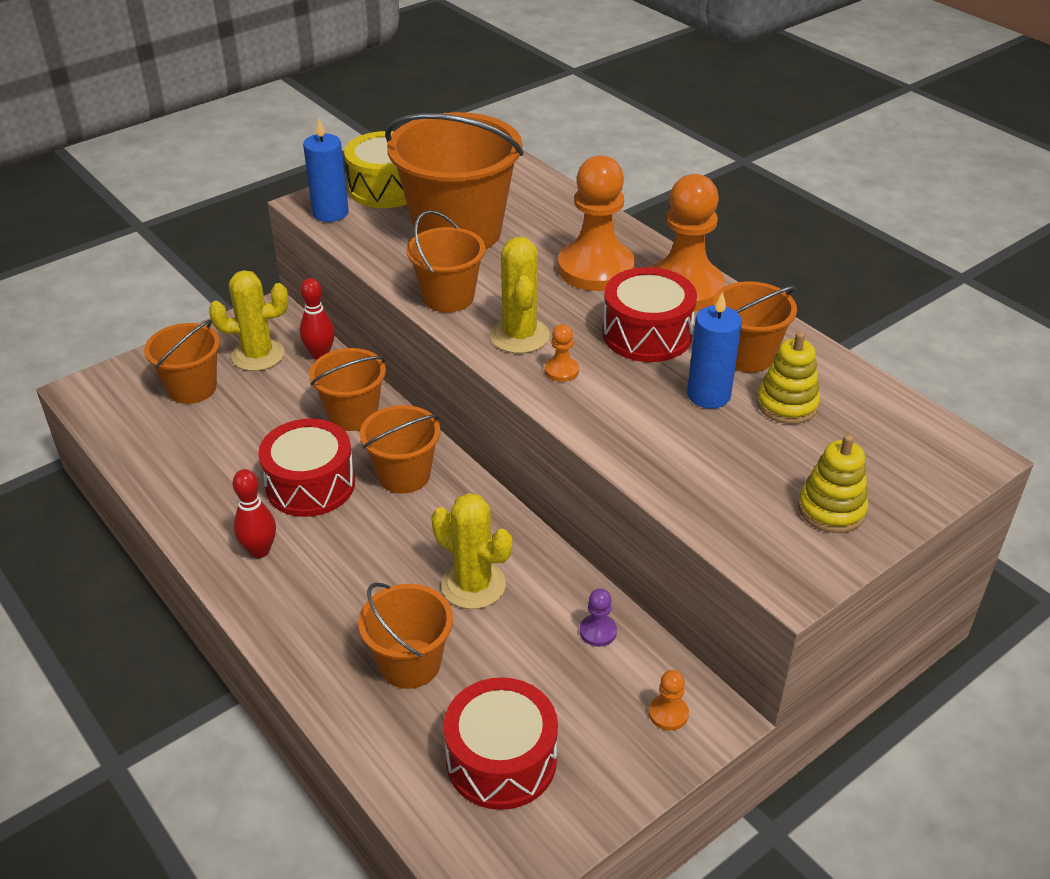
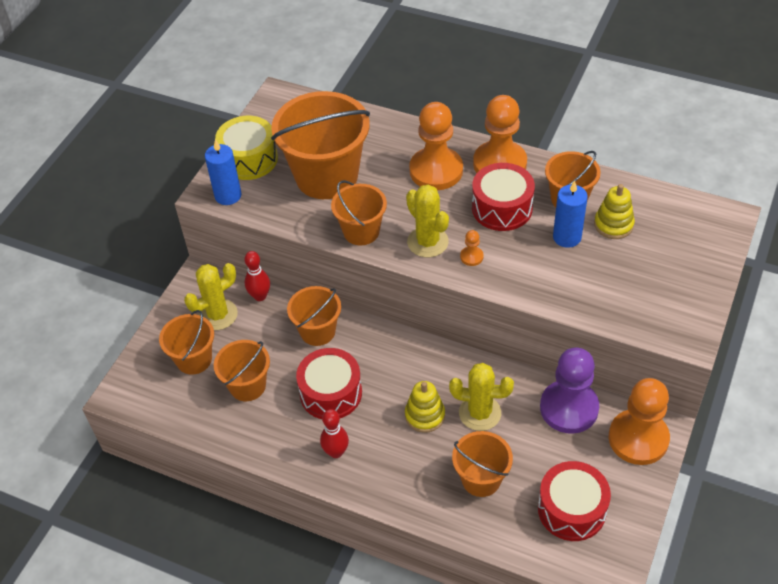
camera: 25 degrees left, 10 degrees up
orange bucket [360,405,440,494] -> orange bucket moved to [214,340,270,401]
purple pawn [580,589,617,647] -> purple pawn [540,347,599,434], size x2.46
orange pawn [649,670,689,731] -> orange pawn [609,378,670,465], size x2.46
yellow stacking toy [798,434,869,533] -> yellow stacking toy moved to [405,381,445,433]

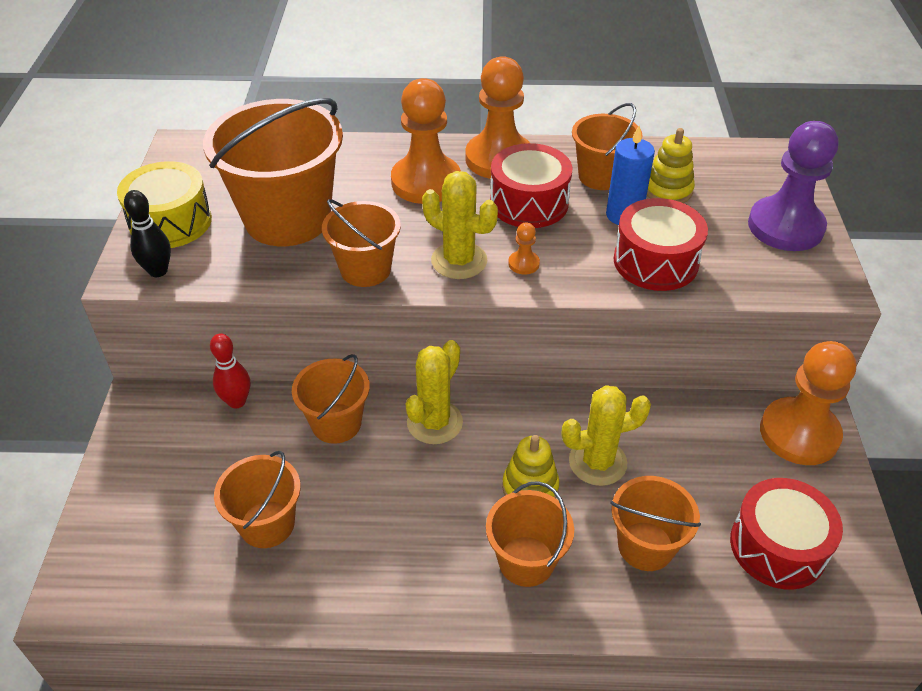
camera: 25 degrees left, 5 degrees down
orange bucket [159,310,214,375] -> orange bucket moved to [486,481,574,587]
yellow cactus [184,263,238,330] -> yellow cactus moved to [406,340,463,444]
blue candle [205,139,241,205] -> black bowling pin [124,190,171,277]
red drum [296,348,362,419] -> red drum moved to [614,198,708,291]
red bowling pin [320,409,349,458] -> none
purple pawn [540,347,599,434] -> purple pawn moved to [748,121,839,251]

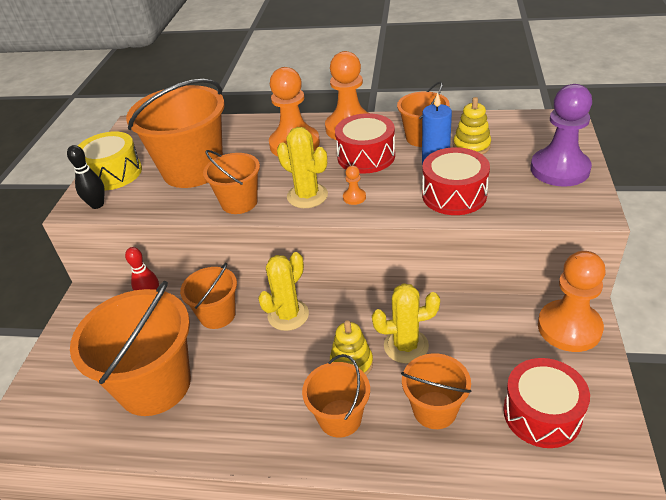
camera: 10 degrees right, 5 degrees down
orange bucket [214,451,301,548] -> orange bucket [70,281,191,416], size x1.80

